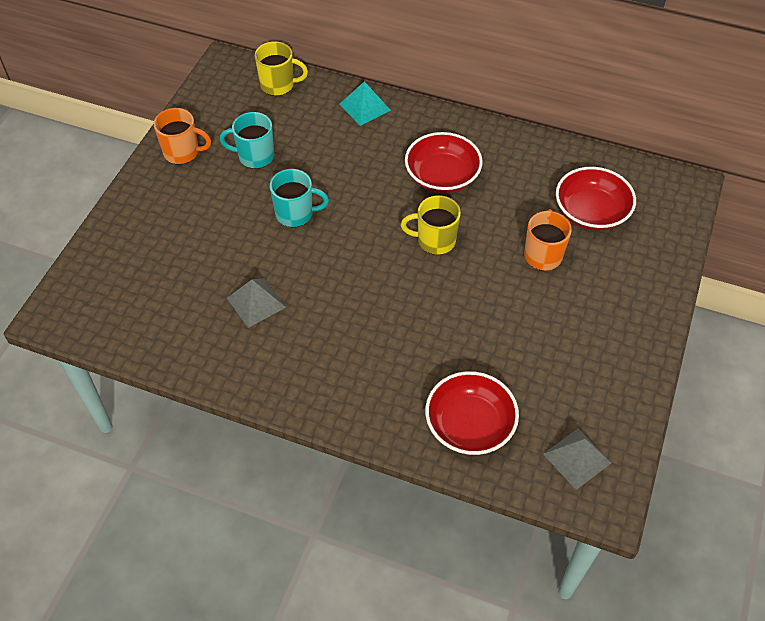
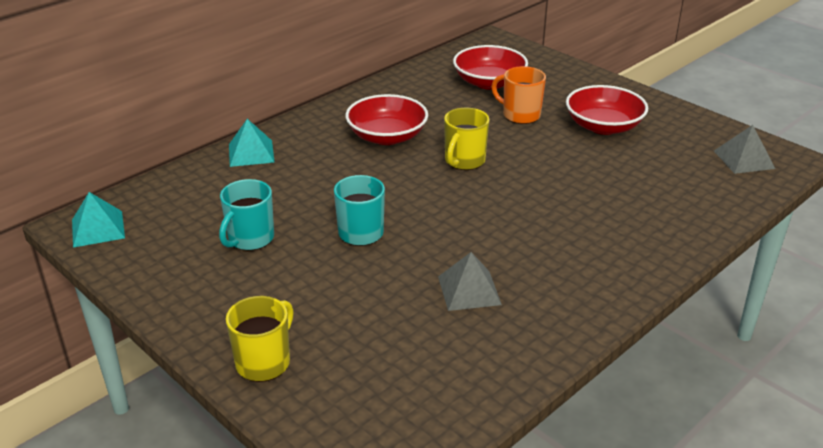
camera: 65 degrees left, 20 degrees down
orange mug [154,108,211,164] -> none
yellow mug [255,42,308,96] -> yellow mug moved to [226,296,294,382]
red bowl [425,371,519,455] -> red bowl moved to [566,85,648,135]
none -> turquoise pyramid [72,192,125,248]

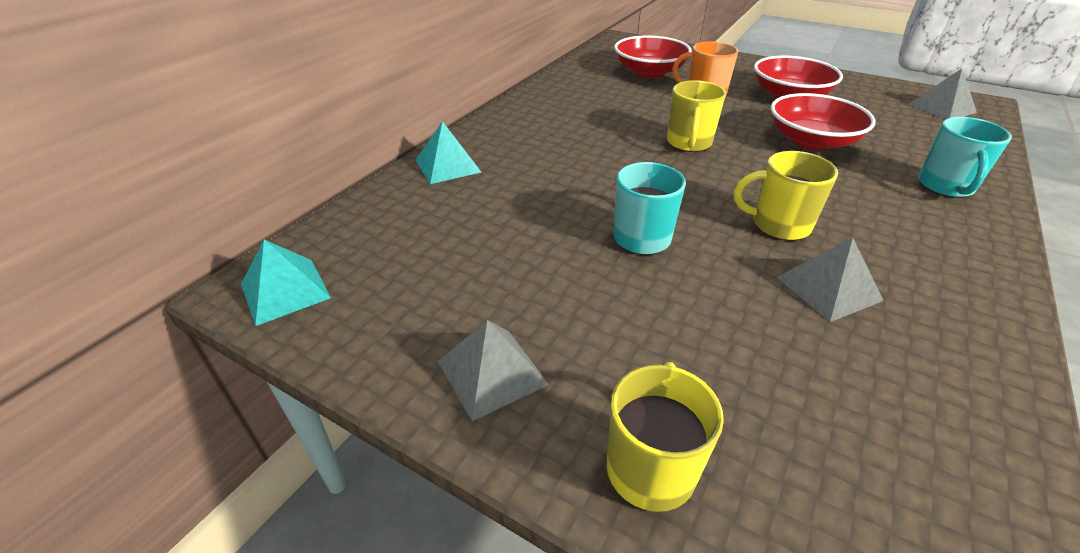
camera: 15 degrees left, 5 degrees up
turquoise mug [219,179,274,251] -> turquoise mug moved to [918,117,1012,198]
red bowl [345,94,428,145] -> red bowl moved to [771,93,876,150]
none -> grey pyramid [438,320,549,421]
none -> yellow mug [734,151,838,241]

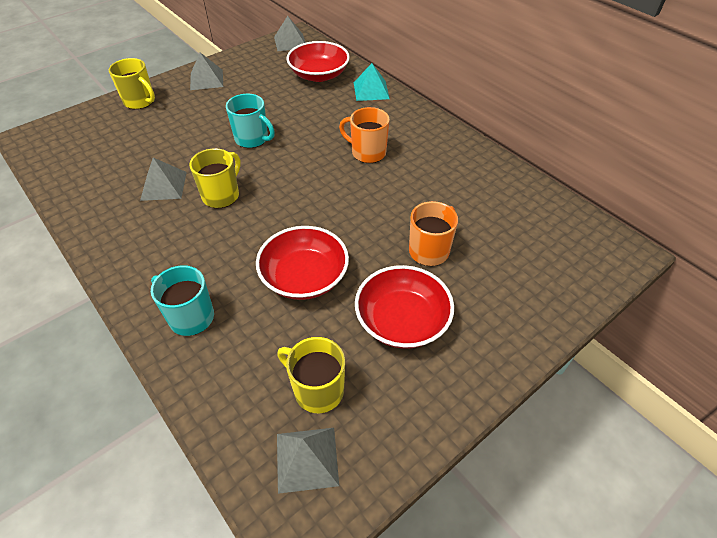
camera: 110 degrees right, 10 degrees up
turquoise pyramid [241,240,331,326] -> grey pyramid [274,16,306,51]
red bowl [614,35,692,78] -> red bowl moved to [287,41,350,82]
yellow mug [667,80,726,152] -> yellow mug moved to [277,337,345,413]
none -> orange mug [339,107,390,163]

